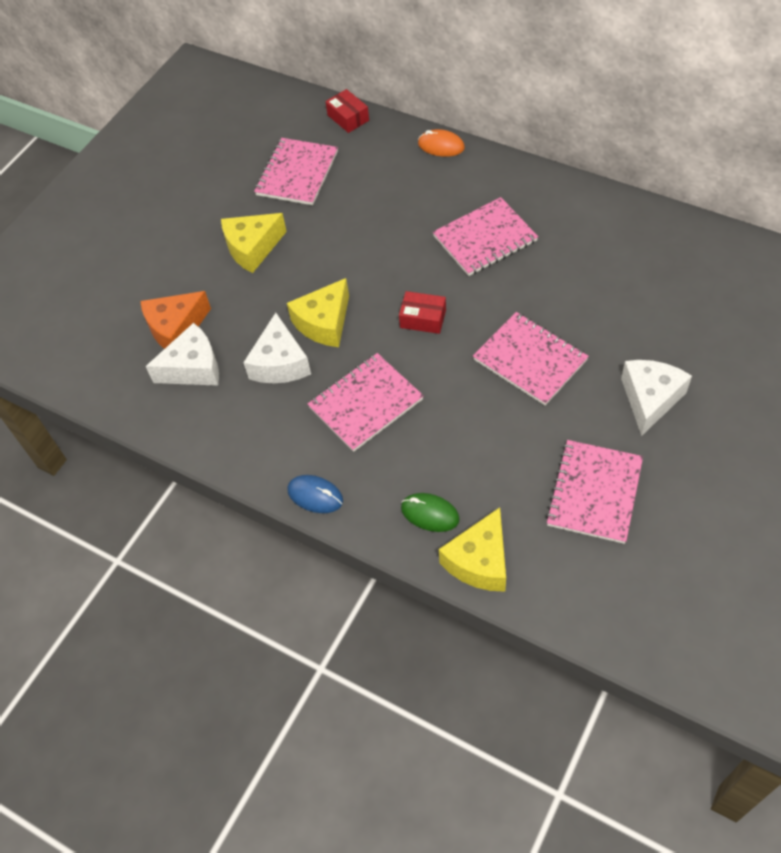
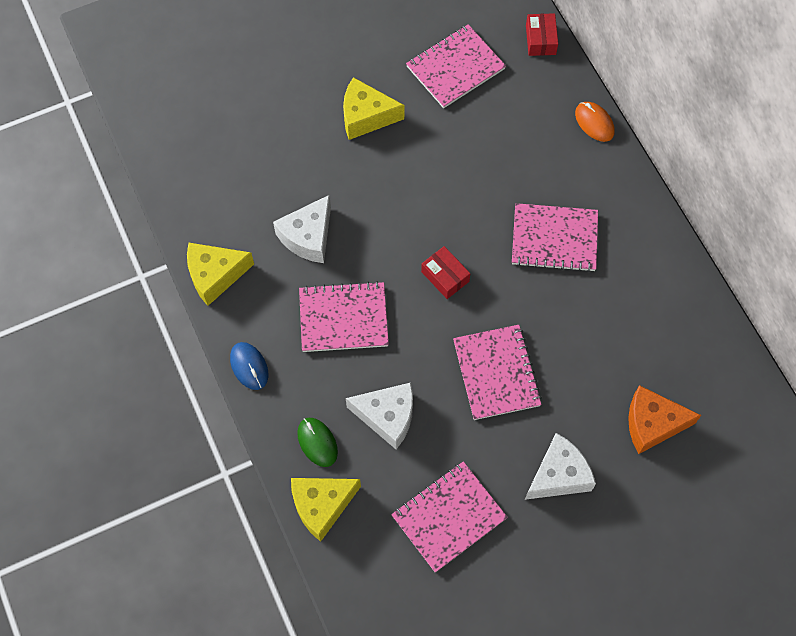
camera: 30 degrees right, 10 degrees up
orange cheese [140,291,211,349] -> orange cheese moved to [628,385,701,454]
white cheese [146,323,219,386] -> white cheese moved to [346,382,413,449]
yellow cheese [287,278,349,347] -> yellow cheese moved to [187,243,254,306]

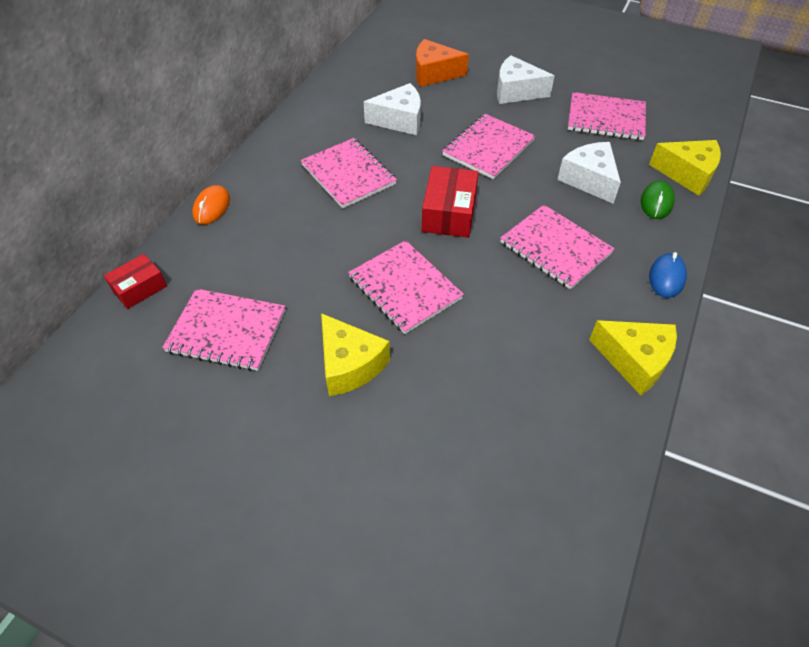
camera: 130 degrees left, 15 degrees down
white cheese [273,195,331,263] -> white cheese moved to [364,83,421,135]
red box [421,246,470,299] -> red box [422,166,479,237], size x1.56
orange cheese [628,385,701,454] -> orange cheese turned 135 degrees clockwise [416,39,469,87]
none -> pink notebook [348,240,464,334]

